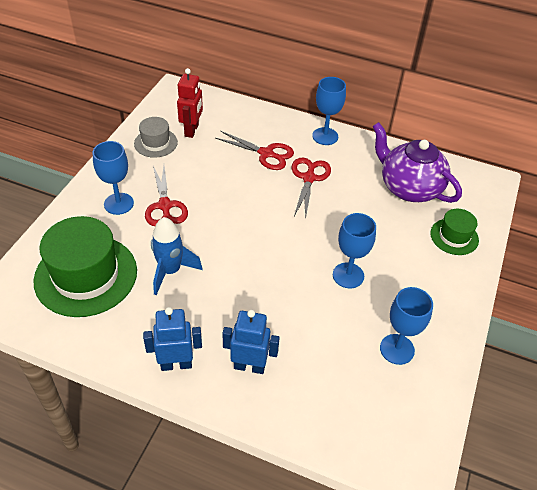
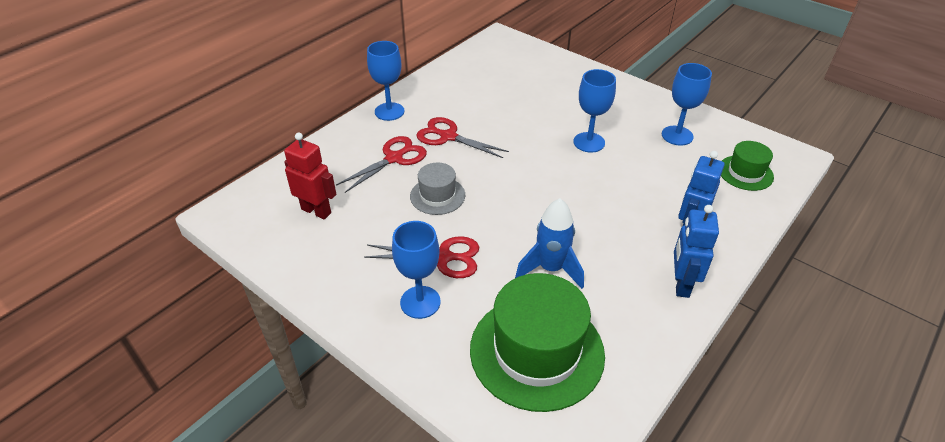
camera: 70 degrees left, 5 degrees down
grey hat [134,117,178,158] -> grey hat moved to [410,163,465,215]
purple teapot [373,122,462,203] -> none
green hat [430,209,479,255] -> green hat moved to [721,141,774,191]

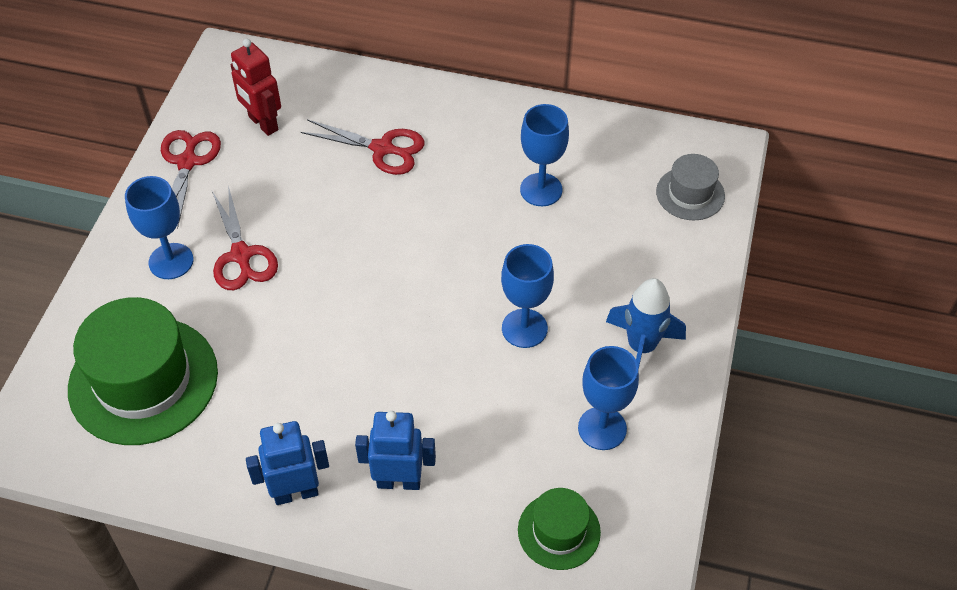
camera: 65 degrees right, 10 degrees up
red robot [284,132,336,219] -> red robot turned 135 degrees clockwise [231,39,281,136]
blue goblet [367,41,404,121] -> blue goblet moved to [520,104,569,206]
grey hat [410,163,465,215] -> grey hat moved to [656,154,725,220]
red scissors [416,117,509,158] -> red scissors moved to [161,130,221,229]
blue rocket [515,198,584,289] -> blue rocket moved to [606,278,686,370]

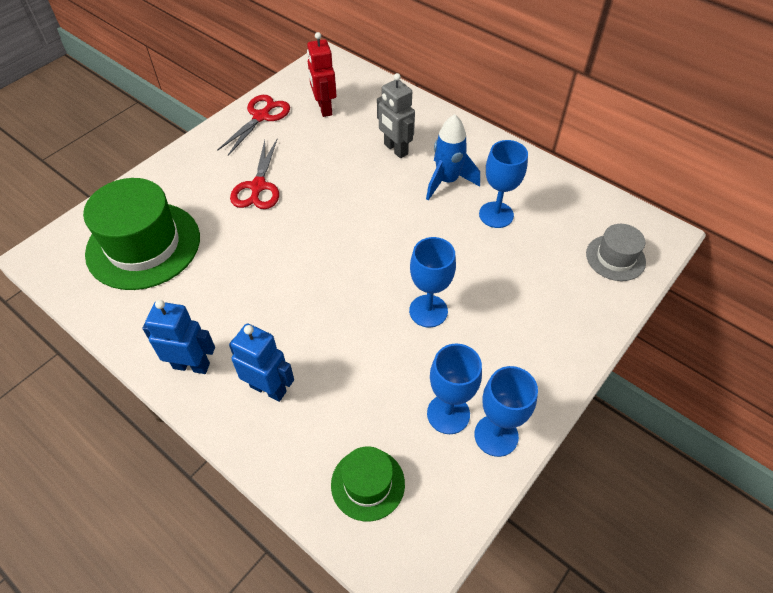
camera: 25 degrees right, 0 degrees up
blue goblet [125,176,194,279] -> blue goblet moved to [474,366,538,457]
red scissors [301,119,425,175] -> grey robot [377,73,415,158]
blue rocket [606,278,686,370] -> blue rocket moved to [426,114,480,200]

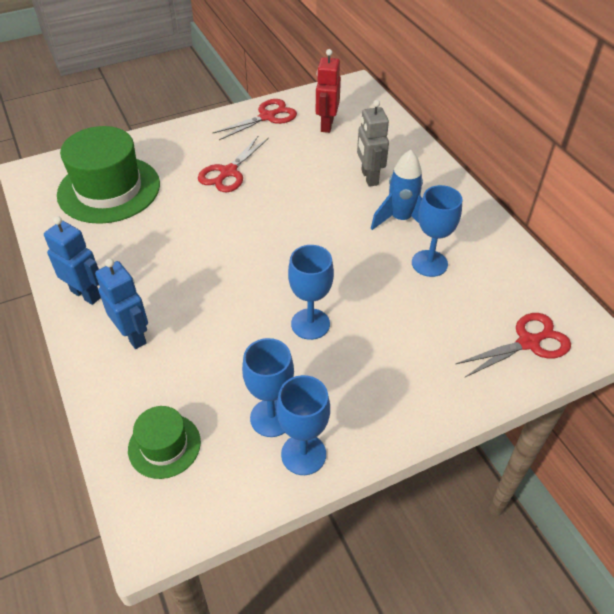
camera: 25 degrees right, 5 degrees down
grey hat [586,224,646,281] -> red scissors [456,313,571,378]

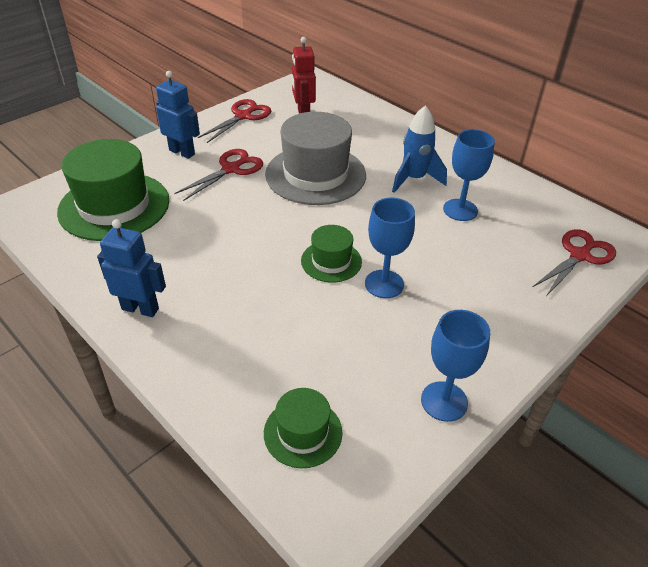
camera: 20 degrees left, 5 degrees down
blue robot [95,259,148,349] -> blue robot moved to [156,71,200,159]
red scissors [198,135,269,192] -> red scissors turned 150 degrees counterclockwise [174,149,263,201]
blue goblet [242,338,294,437] -> none
grey robot [357,100,389,187] -> none
none -> grey hat [265,112,366,205]
none -> green hat [301,225,362,283]

